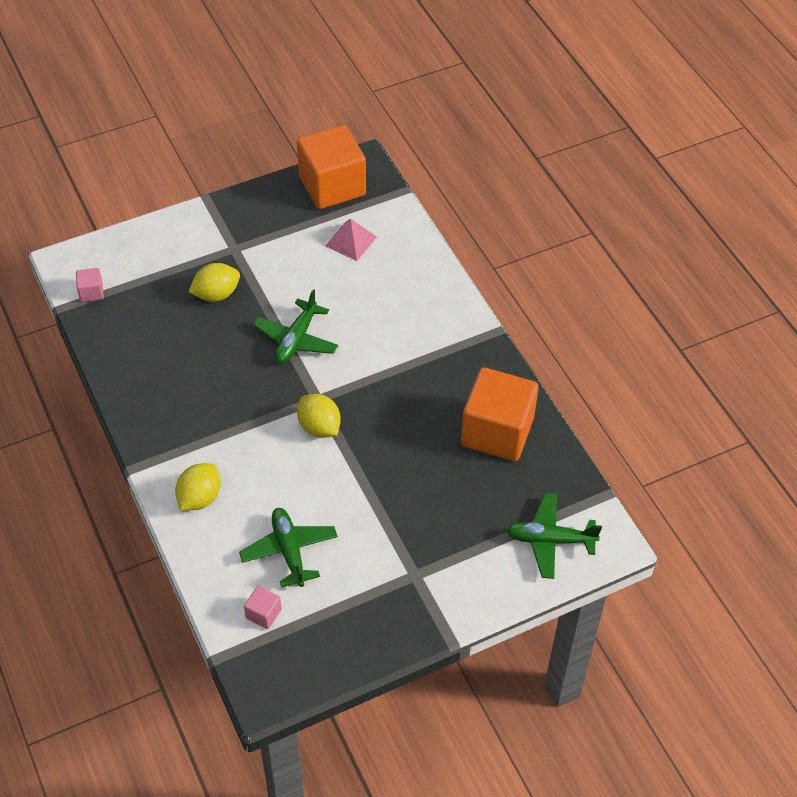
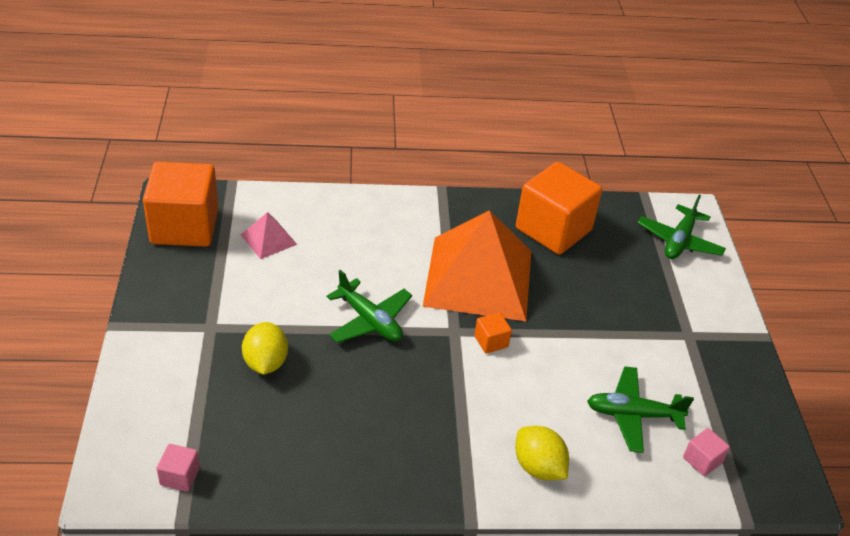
camera: 70 degrees left, 10 degrees down
yellow lemon [297,394,341,438] -> orange cube [474,312,512,354]
none -> orange pyramid [423,210,531,321]

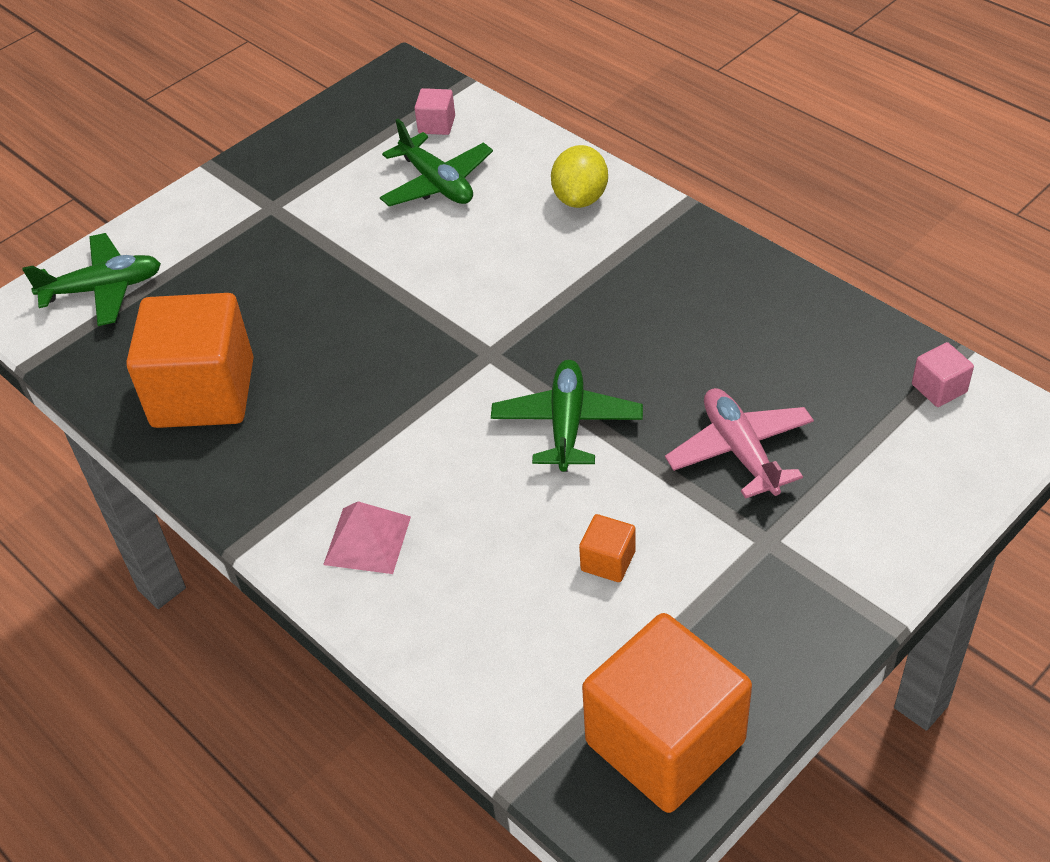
camera: 125 degrees left, 5 degrees up
pink pyramid [241,212,297,259] -> pink pyramid moved to [323,501,411,574]
yellow lemon [242,322,288,375] -> pink plane [665,388,814,499]
orange pyramid [423,210,531,321] -> none
orange cube [474,312,512,354] -> orange cube moved to [579,514,636,582]

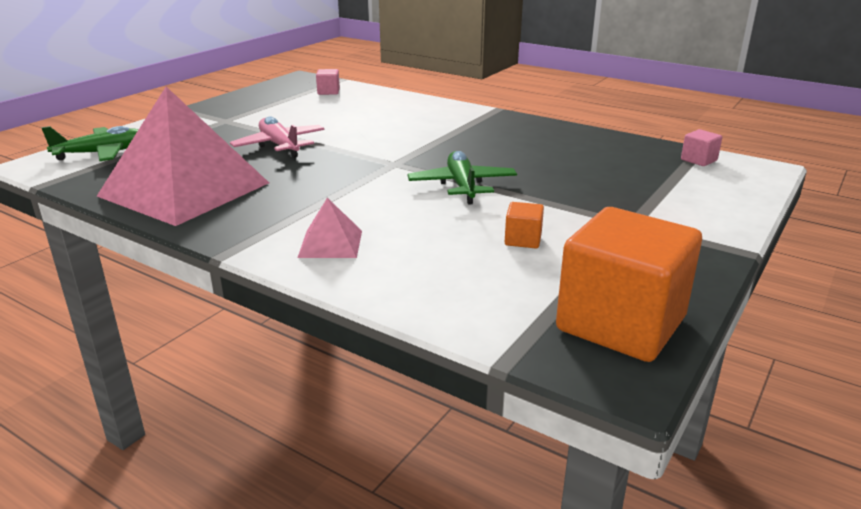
camera: 15 degrees left, 20 degrees down
orange cube [126,293,254,428] -> pink pyramid [97,87,269,226]
green plane [380,119,493,206] -> none
yellow lemon [551,145,608,208] -> none
pink plane [665,388,814,499] -> pink plane moved to [230,116,324,158]

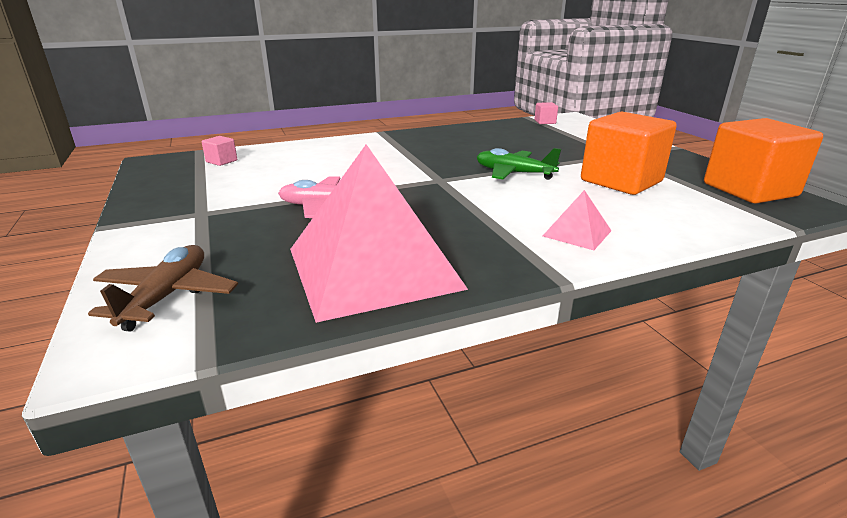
camera: 55 degrees left, 0 degrees up
green plane [41,126,139,161] -> brown plane [88,245,238,332]
orange cube [505,202,544,248] -> orange cube [581,112,677,195], size x2.43

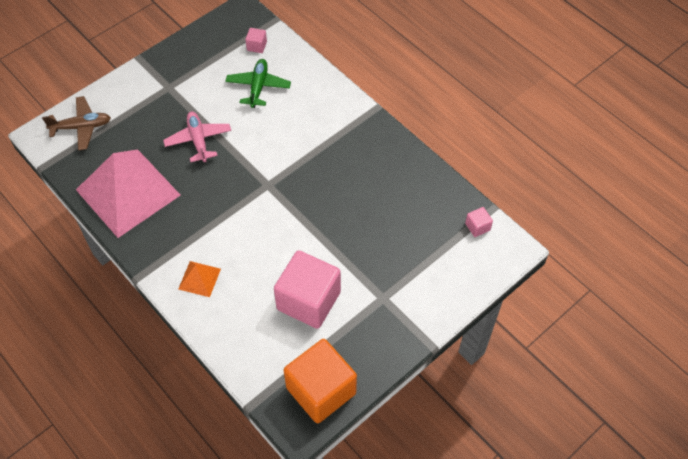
camera: 70 degrees right, 30 degrees up
green plane [477,148,561,180] -> green plane moved to [225,59,291,108]
pink pyramid [543,190,611,250] -> orange pyramid [178,261,221,297]
orange cube [581,112,677,195] -> pink cube [274,250,341,329]

